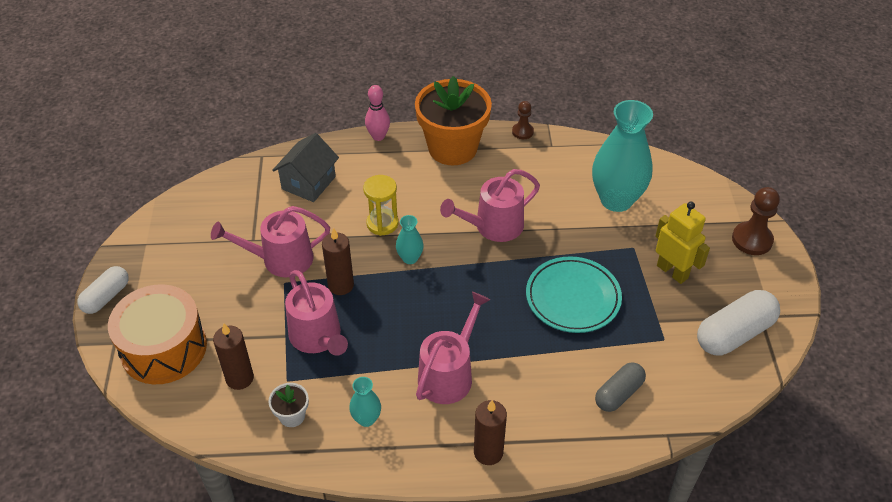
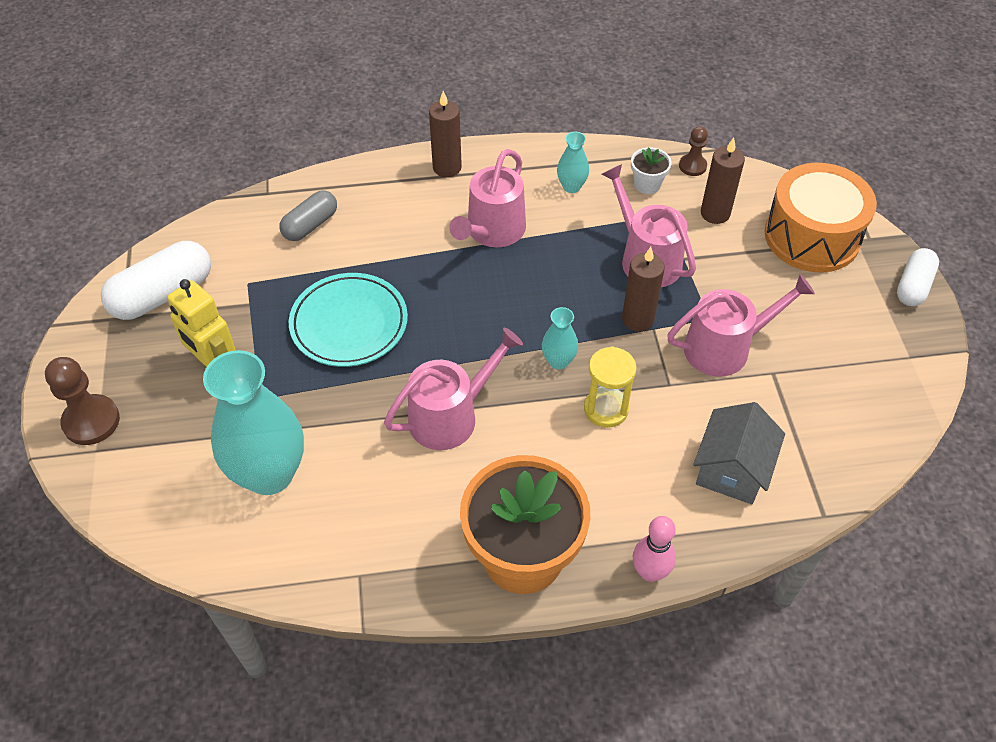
camera: 175 degrees right, 5 degrees up
brown pawn [512,101,534,139] -> brown pawn moved to [679,126,708,176]

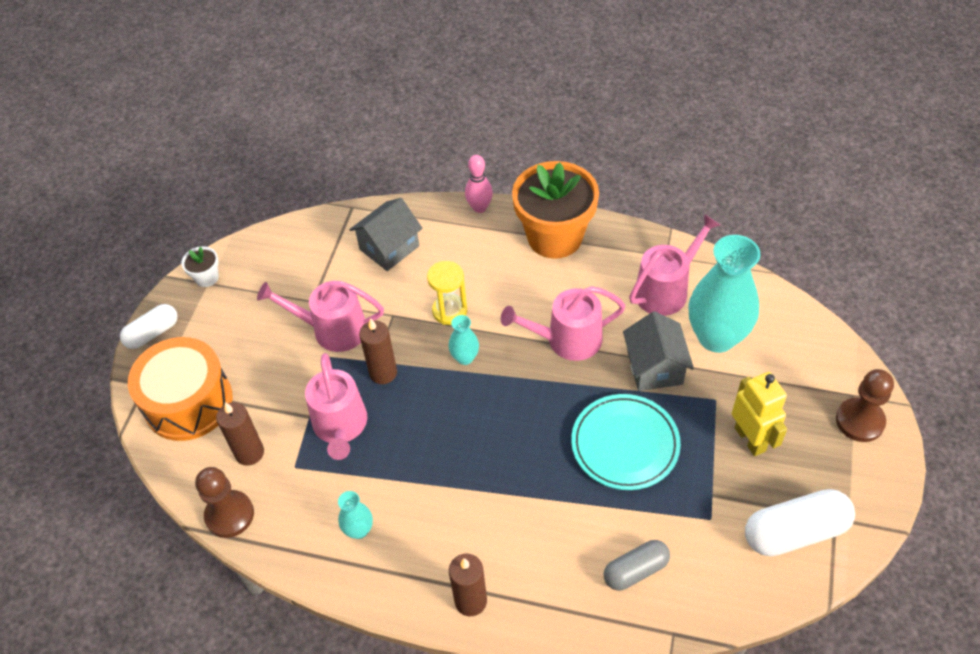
camera: 155 degrees left, 0 degrees up
pink watering can [449,149,526,247] -> pink watering can moved to [629,214,720,316]
white flower pot [631,147,672,194] -> white flower pot moved to [182,246,219,287]
brown pawn [679,126,708,176] -> brown pawn [195,467,254,538], size x1.66
none -> grey house [623,311,694,391]

